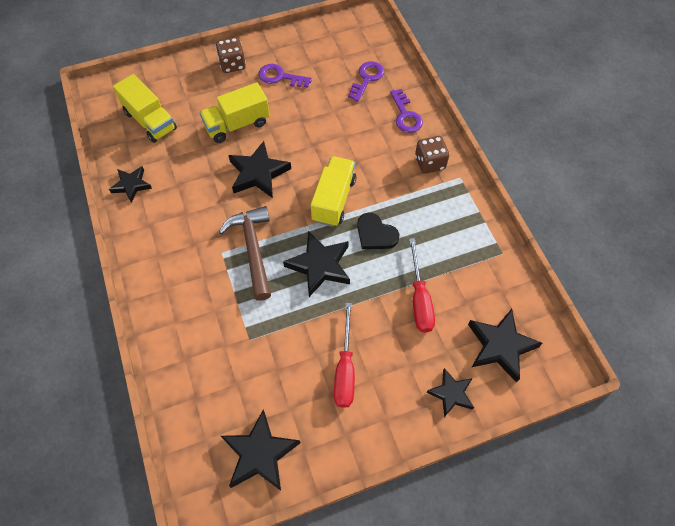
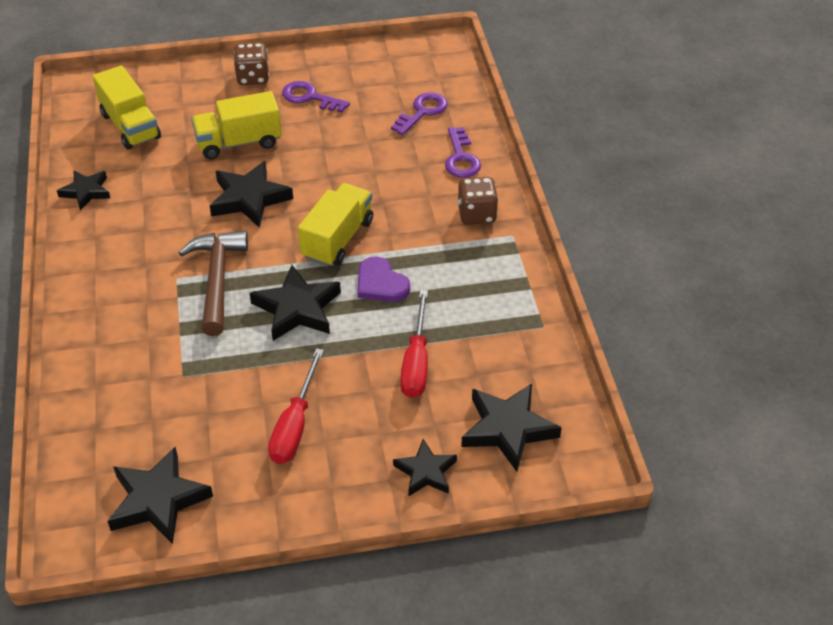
camera: 10 degrees right, 15 degrees down
black heart [357,213,399,249] -> purple heart [357,256,410,302]

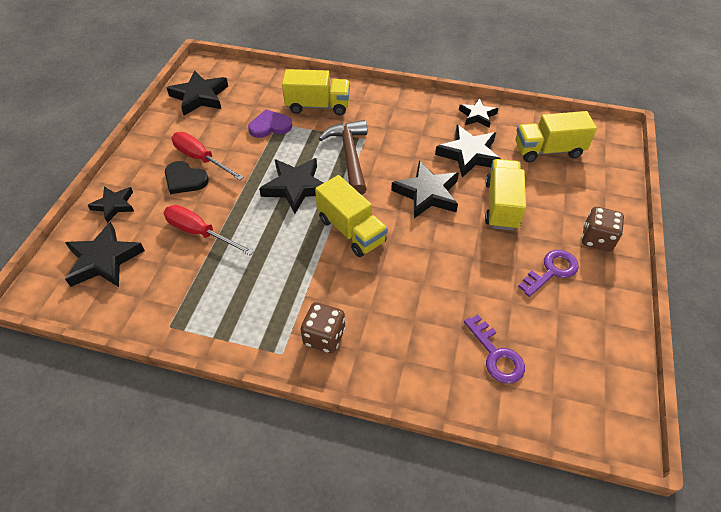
camera: 115 degrees right, 5 degrees up
brown hammer [179,231,248,336] -> brown hammer turned 120 degrees counterclockwise [319,120,367,195]
purple heart [357,256,410,302] -> purple heart moved to [248,109,292,138]
purple key [445,127,481,178] -> none
none -> black heart [165,161,209,194]
none -> yellow truck [282,69,350,115]
none -> black star [435,125,501,178]

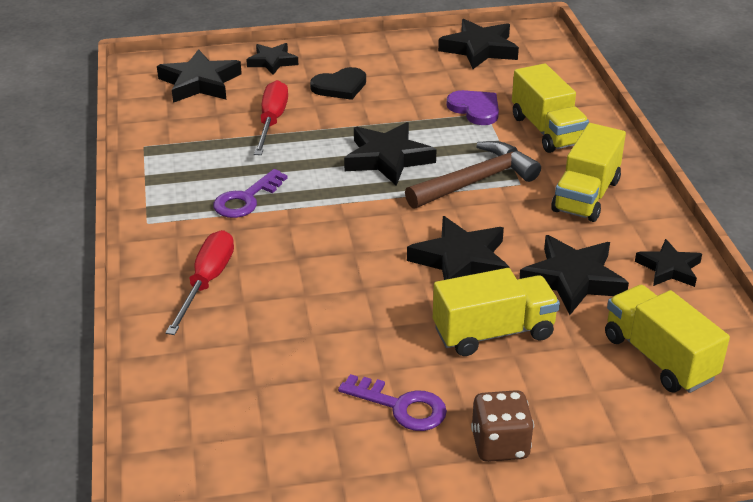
camera: 65 degrees right, 15 degrees down
black heart [165,161,209,194] -> black heart turned 120 degrees counterclockwise [310,67,366,100]
red screwdriver [172,132,244,180] -> red screwdriver moved to [166,230,234,335]
brown dice [301,302,345,353] -> none
yellow truck [315,175,388,257] -> yellow truck moved to [551,123,626,222]
purple key [464,315,525,383] -> purple key moved to [213,169,288,218]

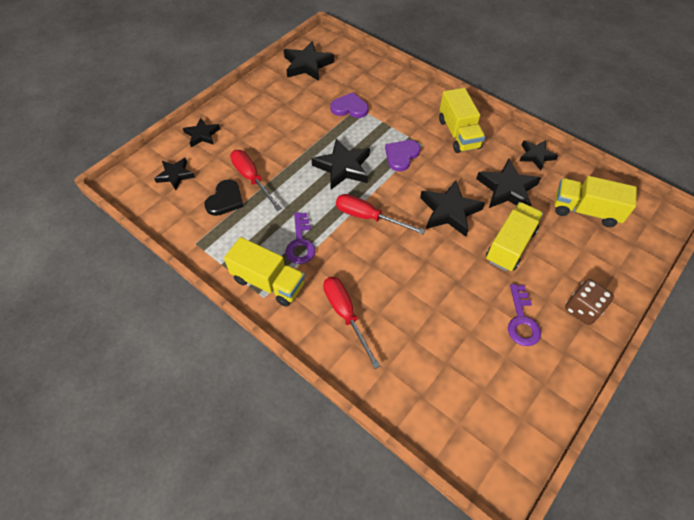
camera: 40 degrees left, 20 degrees up
black star [157,49,242,103] -> black star [154,158,195,190], size x0.63
black heart [310,67,366,100] -> black heart moved to [205,180,244,216]
purple key [338,374,447,431] -> purple key turned 105 degrees clockwise [508,284,541,346]
brown hammer [405,141,541,209] -> purple heart [385,140,421,171]
yellow truck [512,63,589,153] -> yellow truck moved to [224,237,305,307]
none -> red screwdriver [336,194,425,234]

